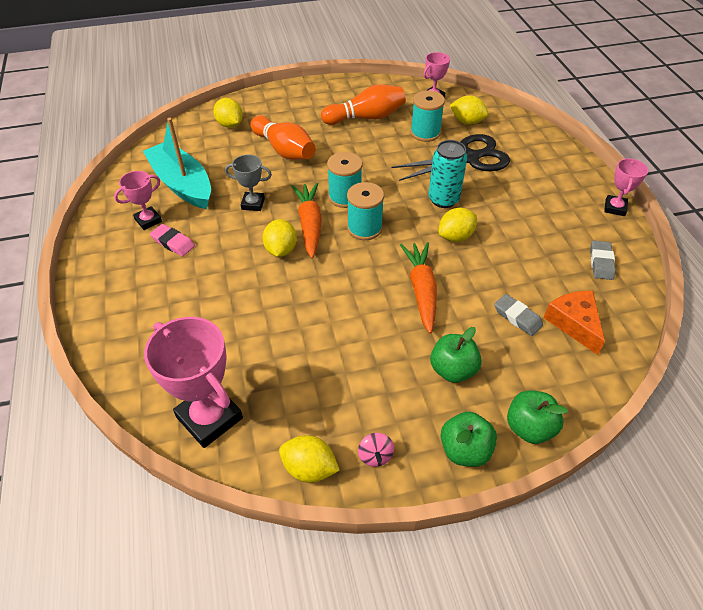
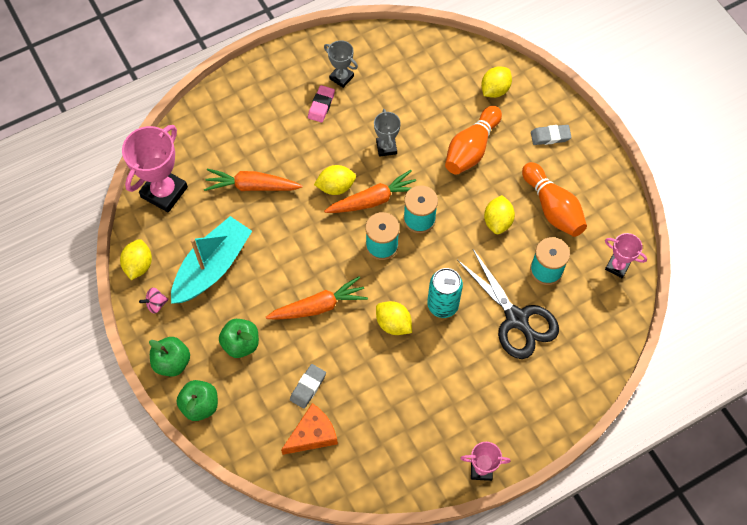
camera: 75 degrees right, 15 degrees up
pink trophy [114,171,162,230] -> grey trophy [324,40,358,88]
turquoise boat [143,118,211,209] -> turquoise boat moved to [171,216,252,304]
yellow lemon [450,95,488,125] -> yellow lemon moved to [484,195,515,234]
grey eraser [590,240,616,280] -> grey eraser moved to [531,125,572,145]
none -> orange carrot [204,169,303,191]

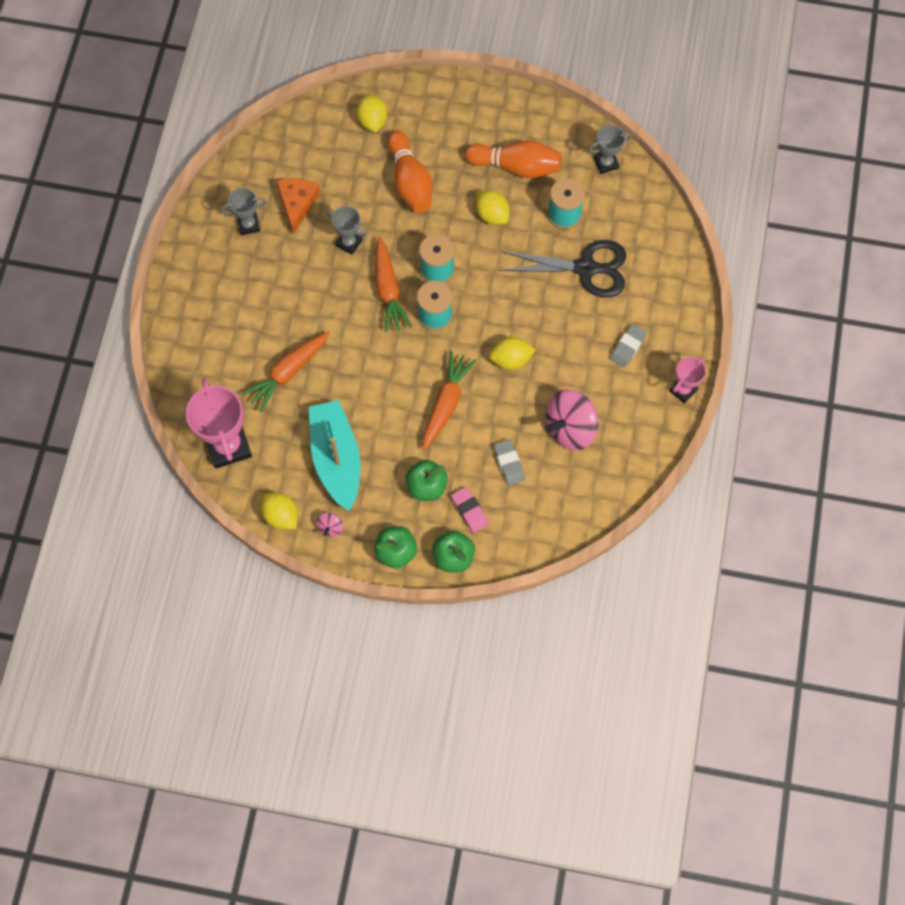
camera: 50 degrees left, 5 degrees up
orange cheese [281,403,338,455] -> orange cheese moved to [277,178,321,235]
pink eraser [308,85,335,123] -> pink eraser moved to [451,487,489,533]
yellow lemon [314,165,356,195] -> none
orange carrot [324,170,416,213] -> orange carrot turned 150 degrees clockwise [375,236,412,332]
turquoise can [427,268,463,318] -> none
grey eraser [531,125,572,145] -> grey eraser moved to [610,324,647,368]
pink trophy [605,233,647,278] -> grey trophy [588,125,631,174]
none -> pink spinning top [546,389,598,450]

